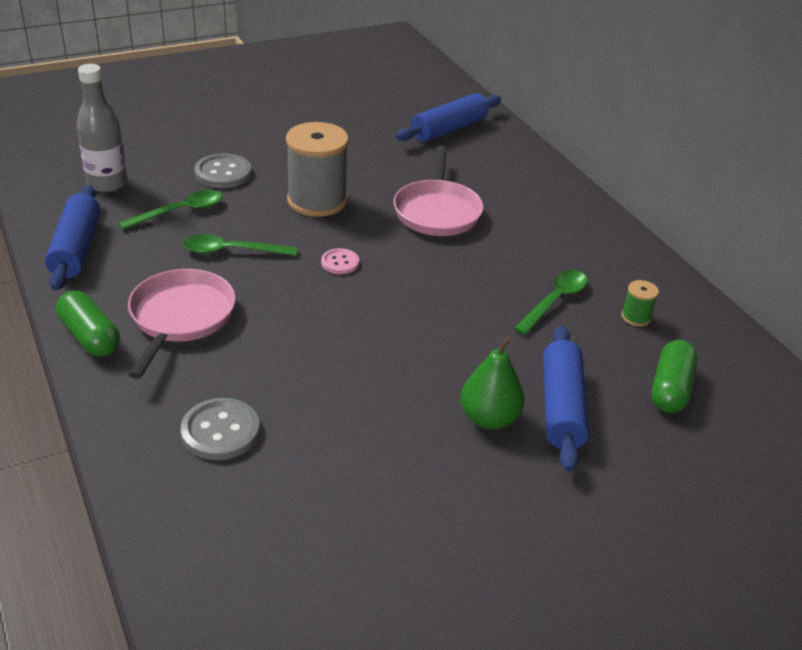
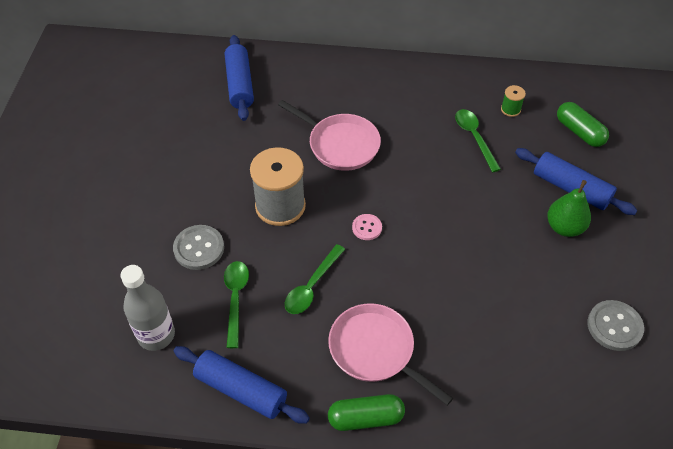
camera: 55 degrees left, 15 degrees up
grey button [181,398,260,460] -> grey button moved to [587,300,644,351]

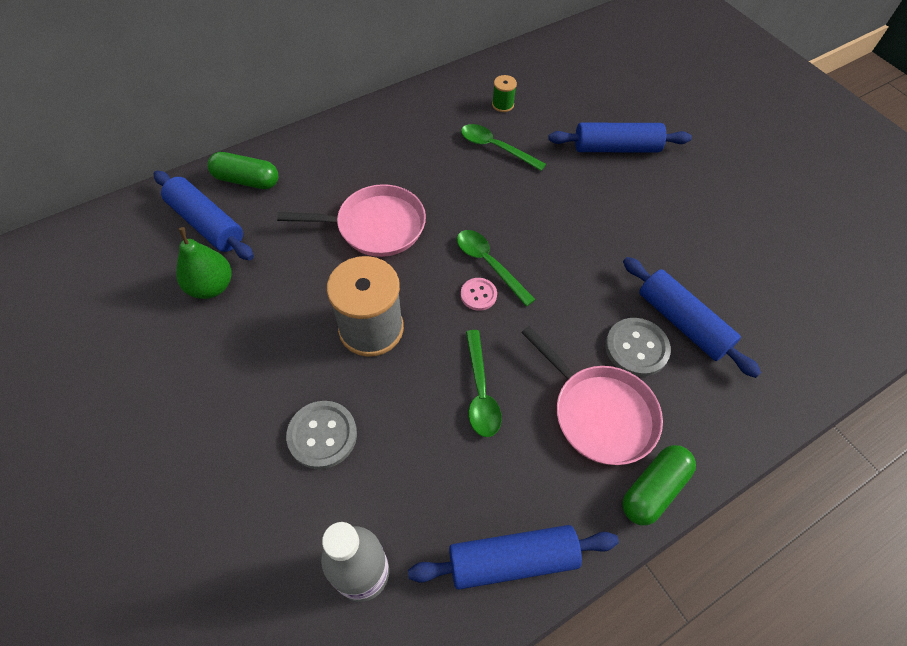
camera: 40 degrees left, 5 degrees up
green spoon [224,261,249,348] -> green spoon moved to [457,230,536,306]
pink pan [328,303,453,406] -> pink pan turned 135 degrees counterclockwise [521,326,663,465]
green pear [547,180,591,237] -> green pear moved to [176,227,232,299]
green capsule [557,102,609,147] -> green capsule moved to [207,152,278,189]
grey button [587,300,644,351] -> grey button moved to [605,318,671,377]
none -> blue rolling pin [623,257,761,378]

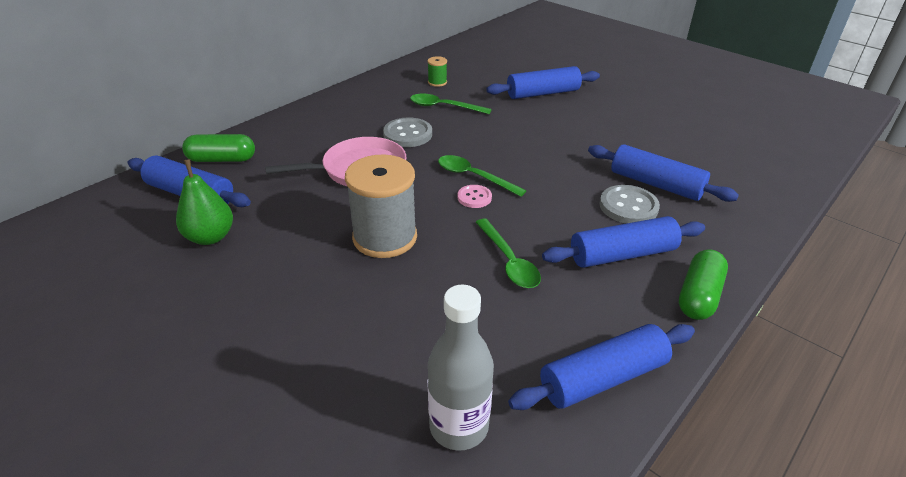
camera: 15 degrees left, 20 degrees down
grey button [286,401,357,469] -> grey button moved to [383,117,432,147]
pink pan [521,326,663,465] -> blue rolling pin [542,216,705,268]

